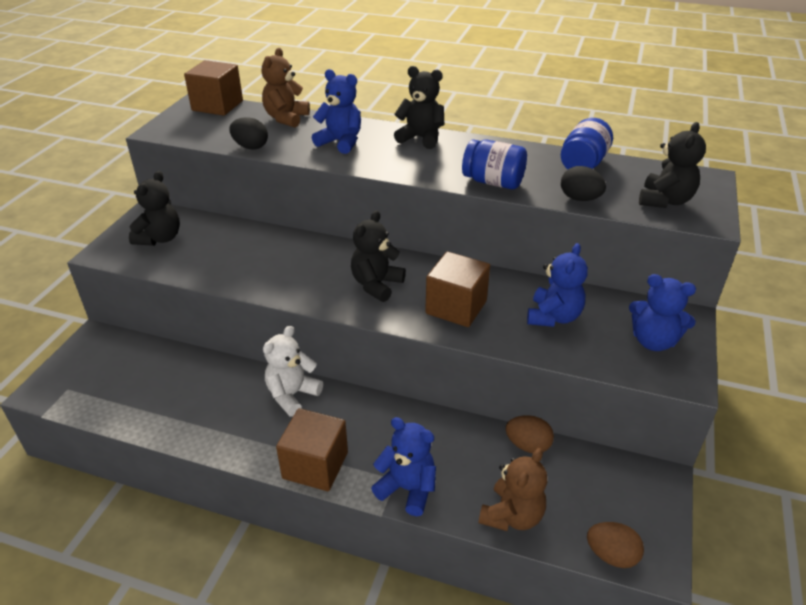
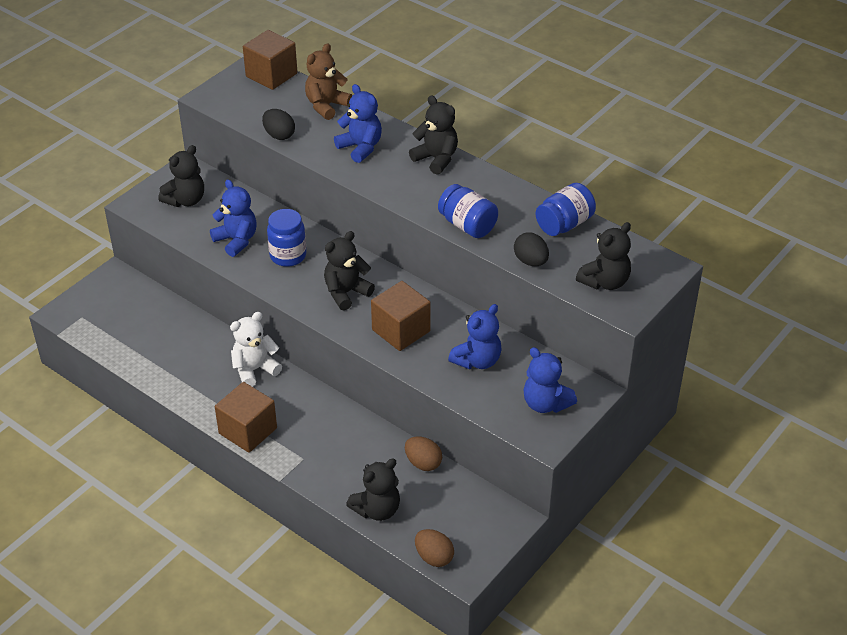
camera: 20 degrees right, 5 degrees up
blue teddy bear [371,417,436,516] -> blue teddy bear moved to [210,179,257,257]
brown teddy bear [479,448,547,531] -> black teddy bear [346,459,400,521]
none -> blue jar [267,209,306,267]

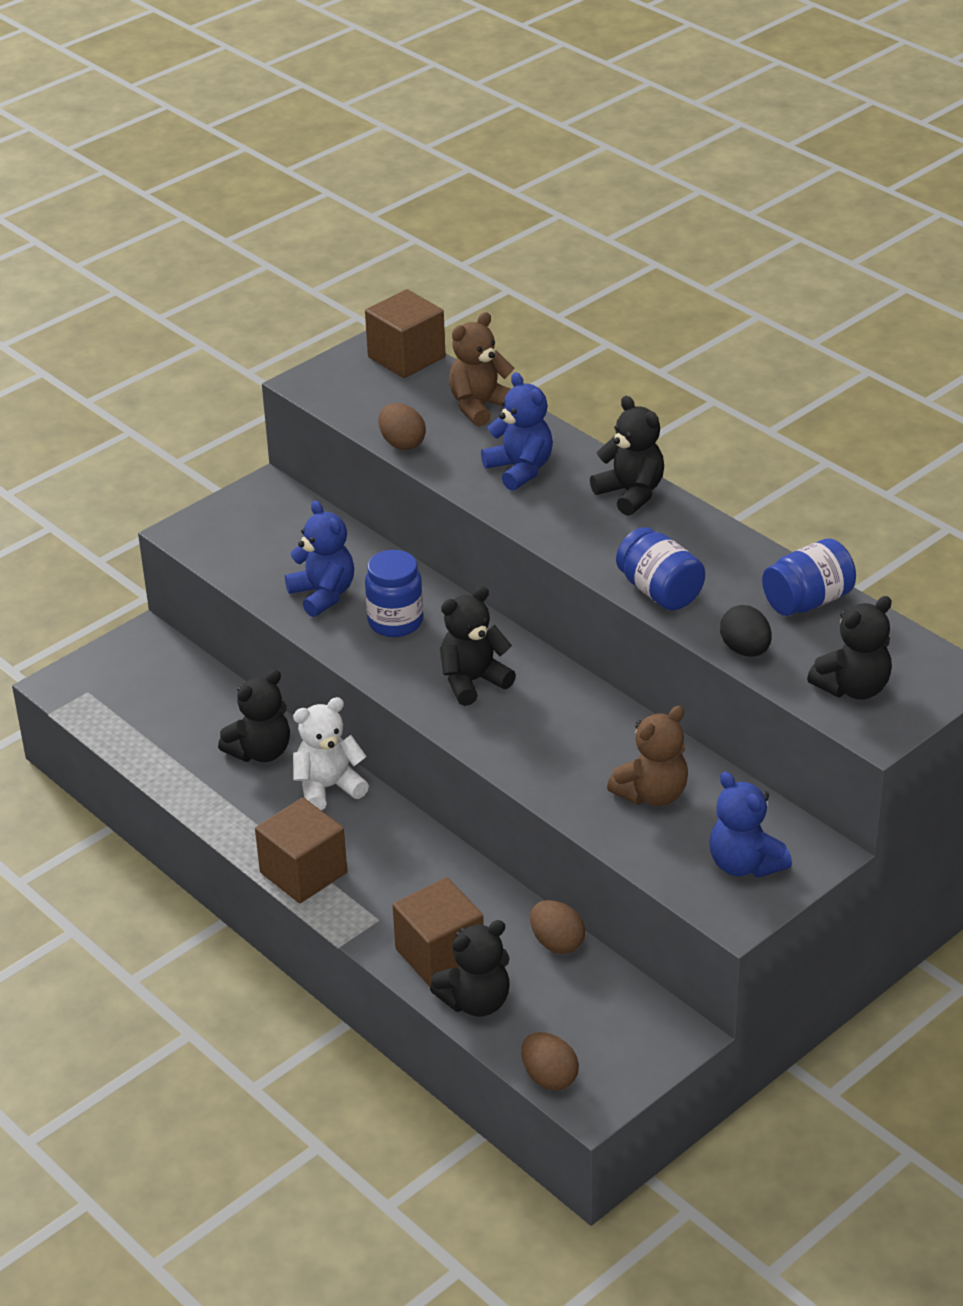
camera: 10 degrees right, 5 degrees down
black teddy bear [158,145,204,207] -> black teddy bear moved to [218,670,290,762]
black egg [262,109,295,140] -> brown egg [378,403,426,450]
brown cube [371,281,431,351] -> brown cube moved to [392,877,484,986]
blue teddy bear [448,304,501,369] -> brown teddy bear [607,706,688,806]

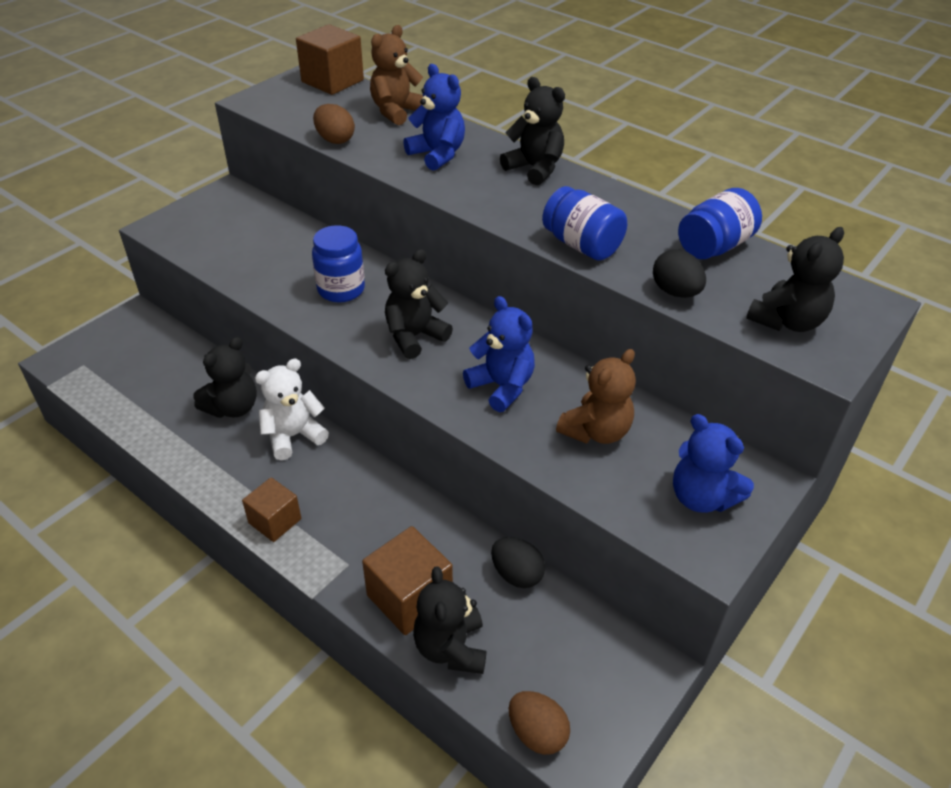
camera: 10 degrees left, 5 degrees up
brown cube [255,798,347,903] -> brown cube [242,477,301,542], size x0.65
blue teddy bear [285,500,354,617] -> blue teddy bear moved to [463,296,535,412]
black teddy bear [430,920,510,1017] -> black teddy bear turned 120 degrees clockwise [413,566,486,674]
brown egg [530,900,585,954] -> black egg [491,537,545,588]

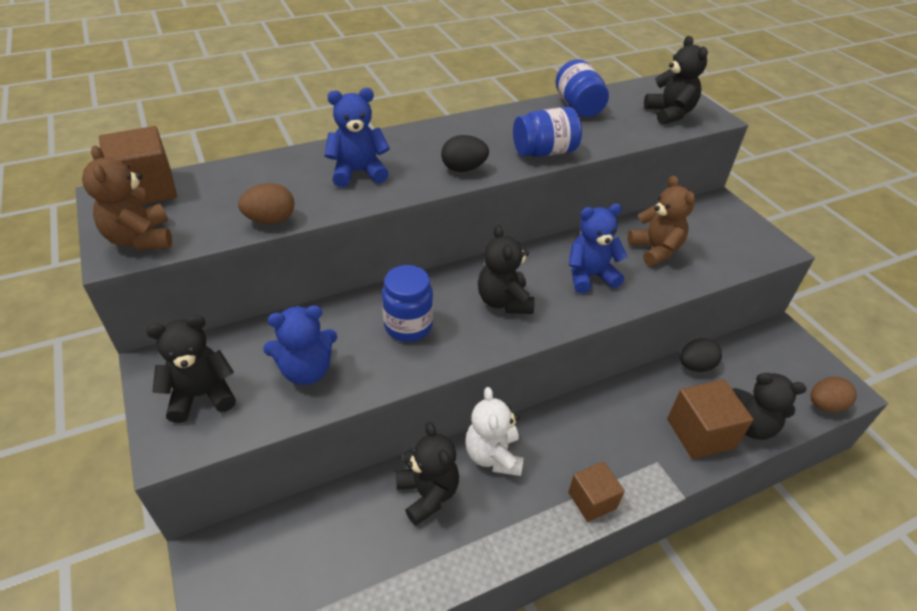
camera: 65 degrees left, 0 degrees up
brown teddy bear [370,25,423,125] -> brown teddy bear moved to [82,146,172,250]
black teddy bear [500,77,565,185] -> black teddy bear moved to [146,315,236,423]
black egg [653,249,706,298] -> black egg moved to [441,135,489,172]
blue teddy bear [673,414,754,513] -> blue teddy bear moved to [263,305,337,385]

